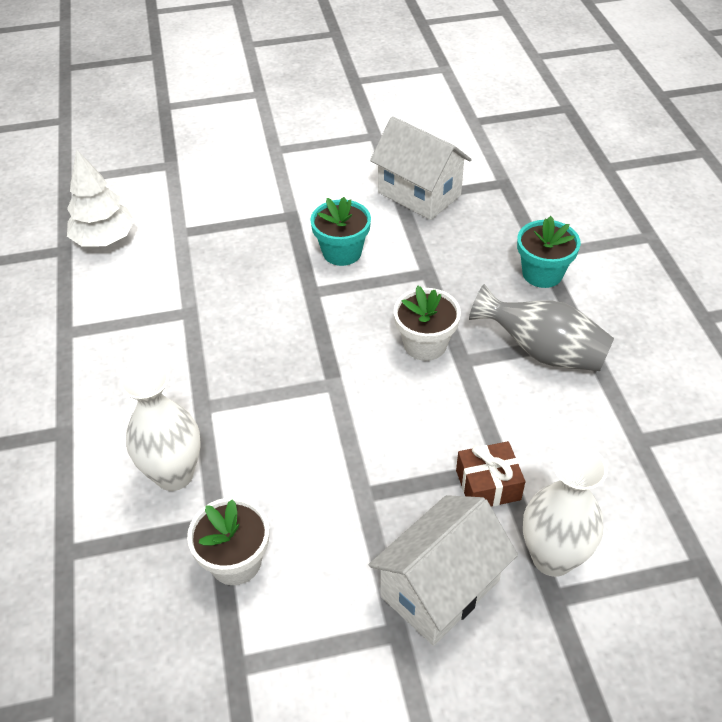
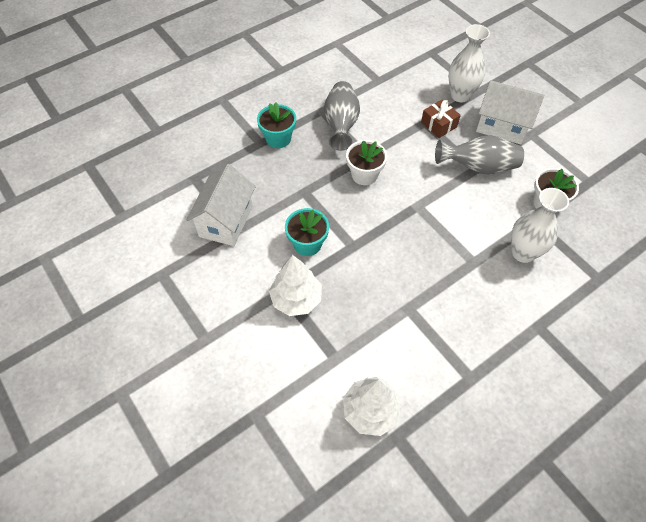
camera: 115 degrees left, 10 degrees up
none -> white tree [269,255,322,316]
none -> grey vase [435,135,524,174]

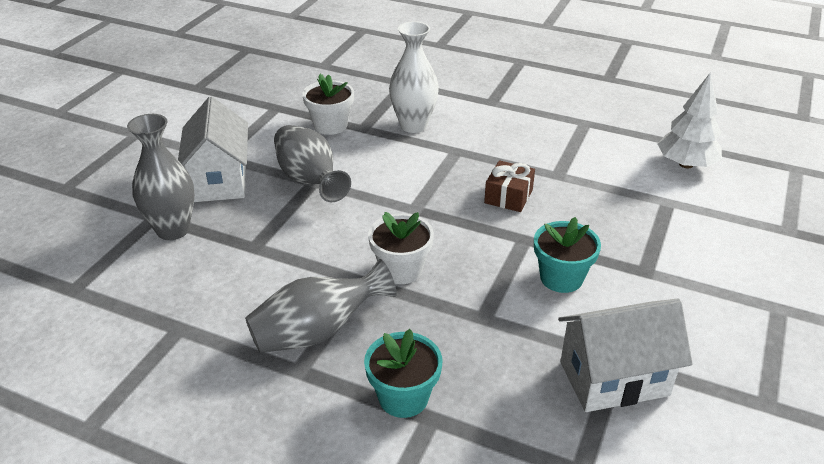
camera: 120 degrees left, 20 degrees down
white tree [269,255,322,316] -> none
brown gift [421,100,461,138] -> brown gift moved to [484,160,535,212]
white vase [448,24,490,102] -> grey vase [127,114,195,240]

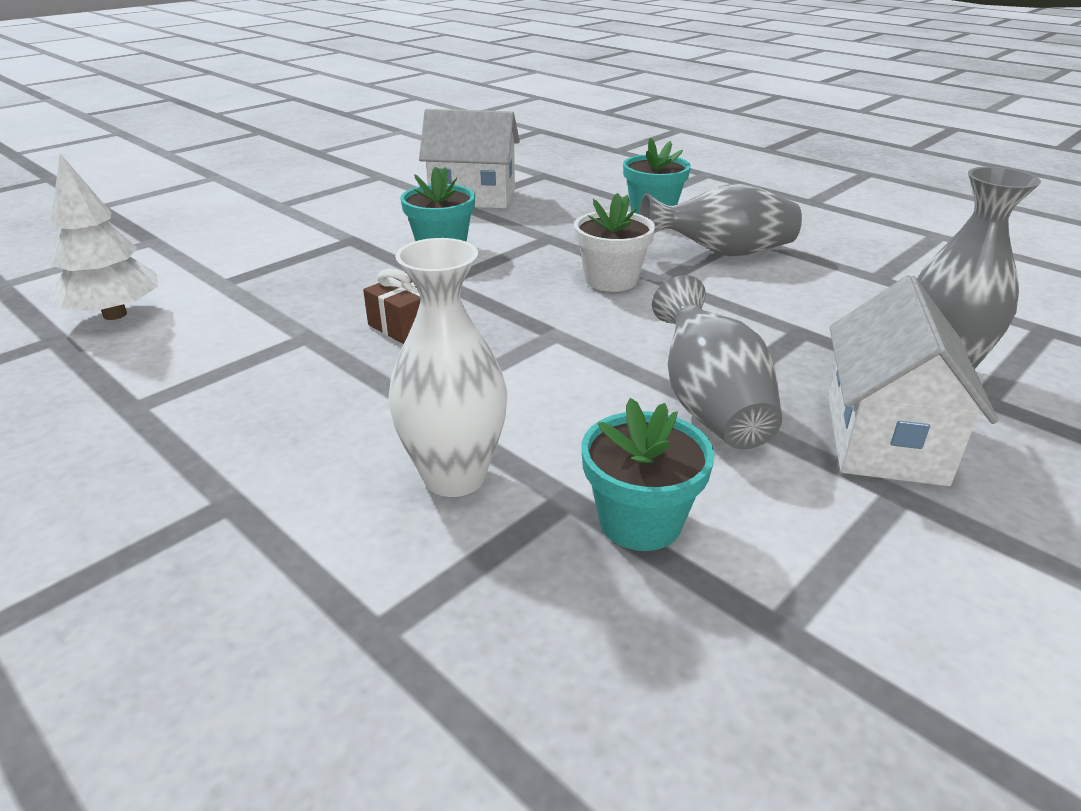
camera: 160 degrees left, 5 degrees down
white flower pot [302,74,354,135] -> turquoise flower pot [582,398,715,551]

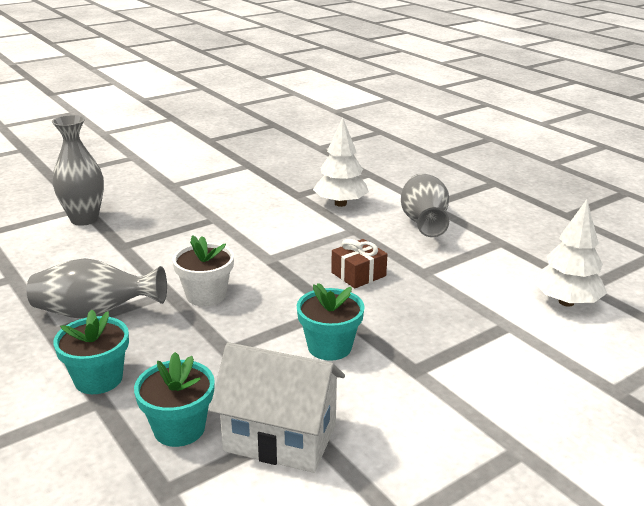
camera: 170 degrees left, 5 degrees down
white vase [388,238,507,497] -> white tree [313,117,369,207]
turquoise flower pot [582,398,715,551] -> turquoise flower pot moved to [134,352,215,447]
grey vase [652,275,782,449] -> grey vase moved to [401,174,449,237]
white house [828,275,998,486] -> none

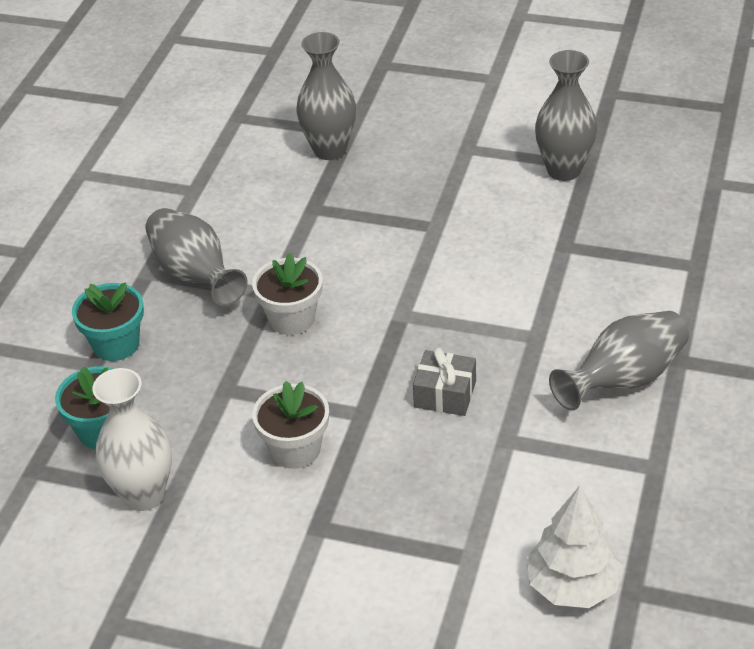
camera: 55 degrees right, 15 degrees up
white house [210,342,345,473] -> white vase [92,368,172,511]
turquoise flower pot [297,283,365,361] -> white flower pot [252,381,329,469]
white tree [313,117,369,207] -> none
brown gift [331,239,388,288] -> grey gift [413,347,476,416]
none -> grey vase [535,50,597,181]

